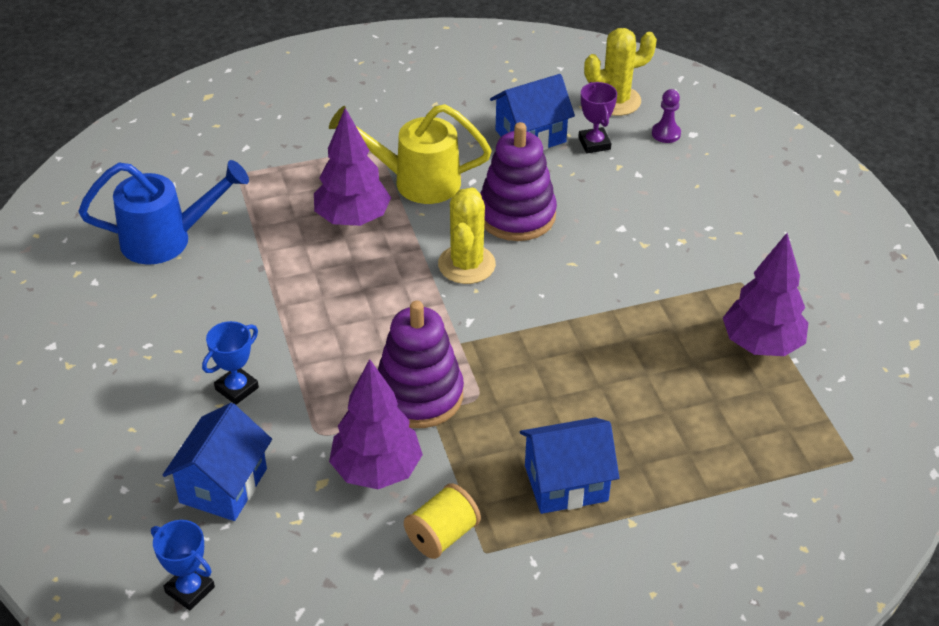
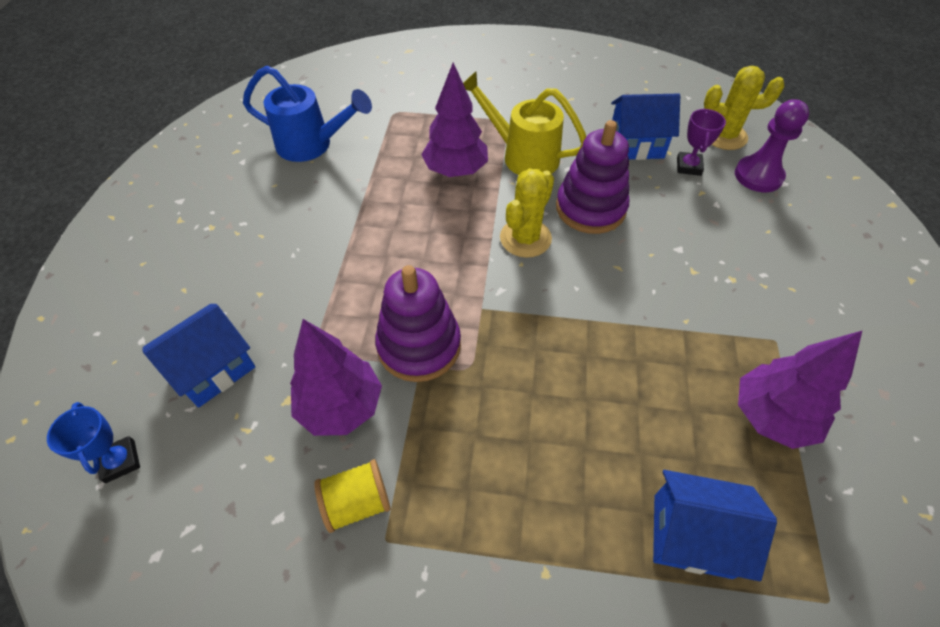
camera: 25 degrees right, 10 degrees up
blue trophy [202,321,259,405] -> none
blue house [520,417,619,514] -> blue house moved to [653,470,777,581]
purple pawn [652,89,681,143] -> purple pawn [735,99,809,192], size x1.76

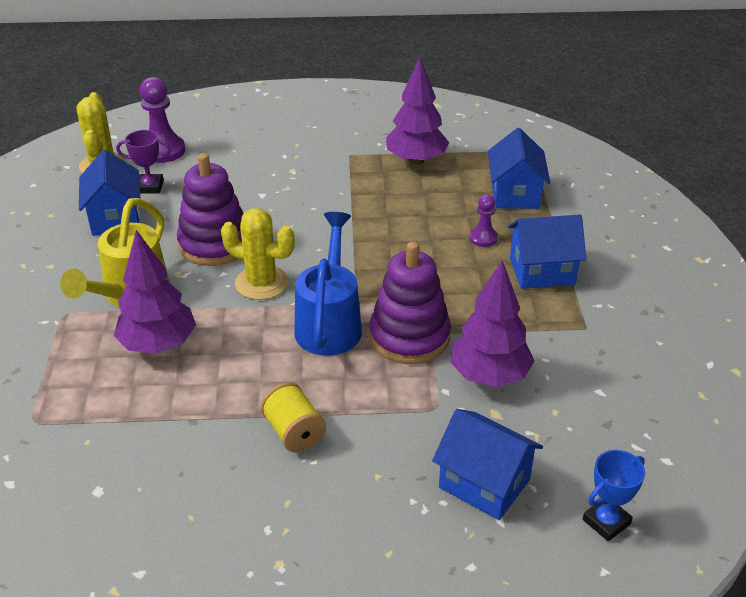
camera: 100 degrees left, 15 degrees down
blue watering can [243,66,372,162] -> blue watering can moved to [294,212,362,356]
yellow spool [314,459,391,533] -> yellow spool moved to [260,382,326,452]
none -> purple pawn [470,194,498,247]
none -> blue house [508,214,586,289]

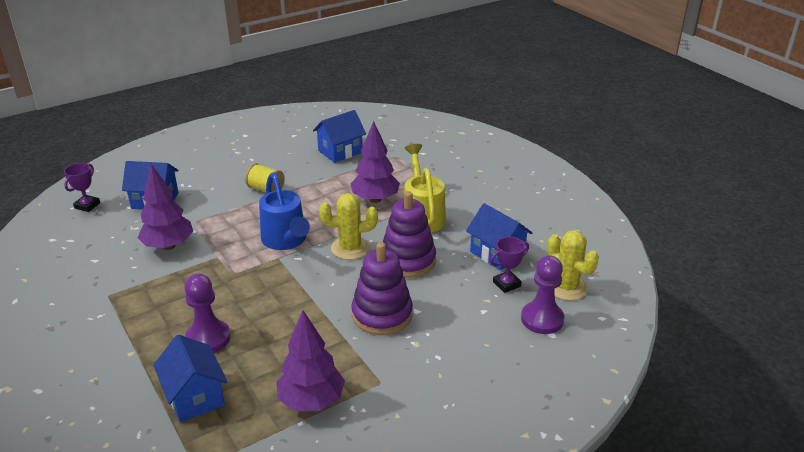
camera: 150 degrees right, 5 degrees down
purple stacking toy [370,241,451,364] -> purple stacking toy moved to [351,242,413,335]
purple pawn [470,194,498,247] -> purple pawn [184,274,231,353], size x1.76
blue house [508,214,586,289] -> blue house moved to [313,110,366,163]
blue trophy [583,450,645,541] -> purple trophy [64,163,100,212]

